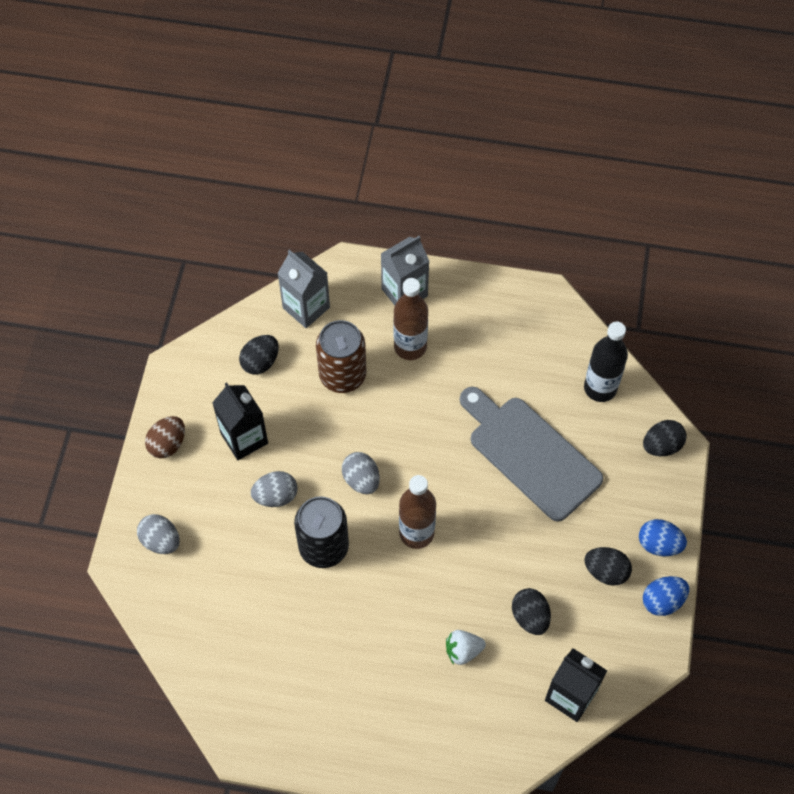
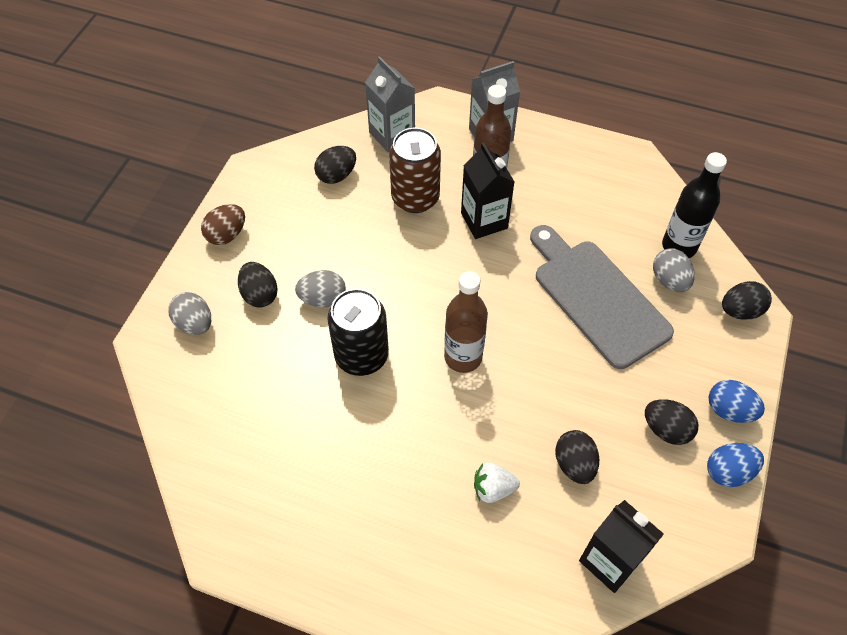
camera: 10 degrees right, 5 degrees down
black carton [212,383,268,460] -> black carton moved to [461,142,514,239]
grey egg [342,452,380,494] -> grey egg moved to [653,249,695,292]
none -> black egg [238,262,278,308]

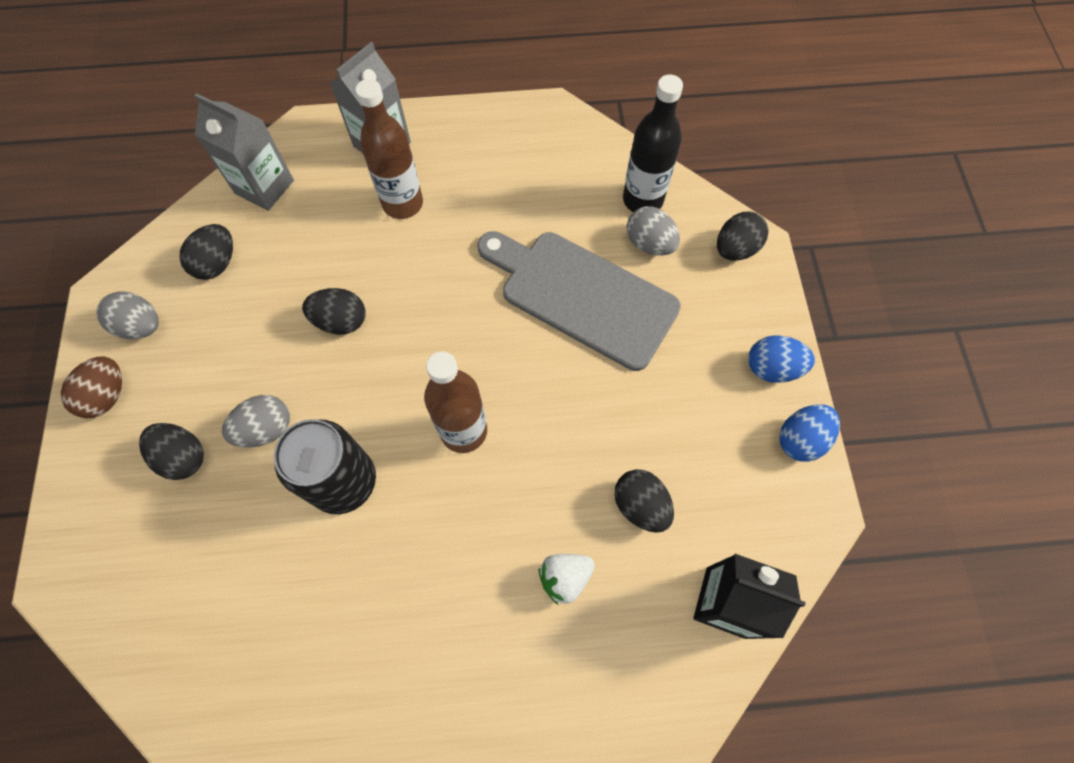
camera: 25 degrees left, 10 degrees up
grey egg [168,292,211,335] -> grey egg moved to [96,292,159,339]
brown can [389,128,441,213] -> none
black carton [461,142,514,239] -> none
black egg [645,399,699,445] -> black egg moved to [302,288,366,335]

